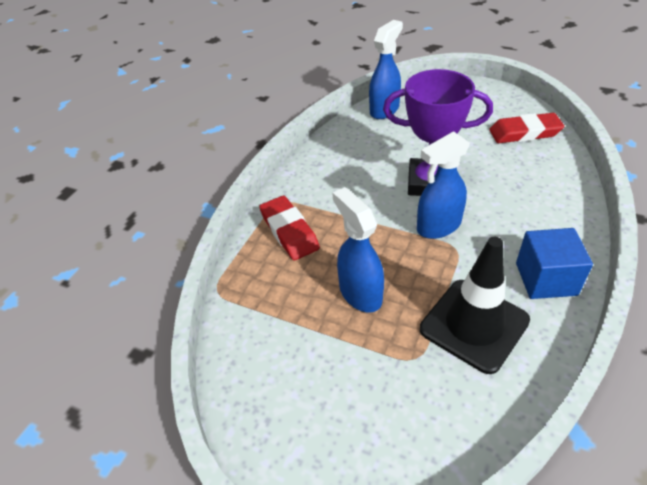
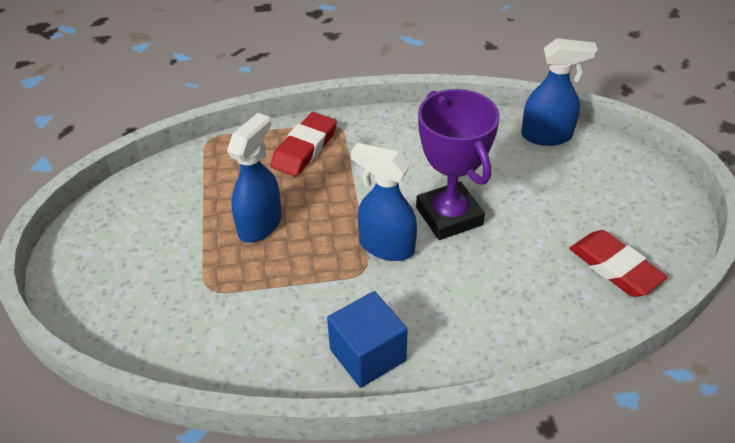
camera: 55 degrees right, 0 degrees up
black traffic cone [420,237,530,374] -> none

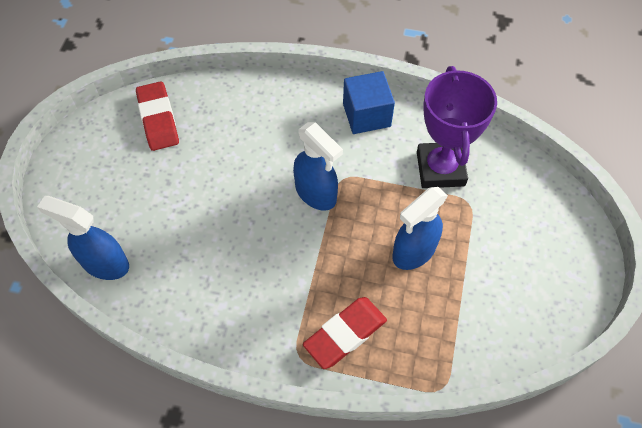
camera: 160 degrees left, 15 degrees up
purple trophy [416,89,500,240] -> purple trophy moved to [417,66,497,188]

